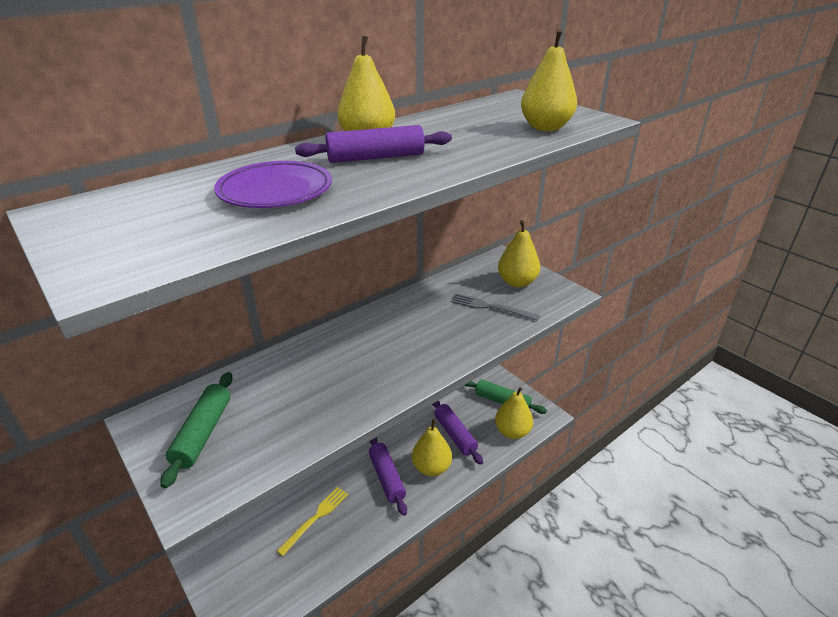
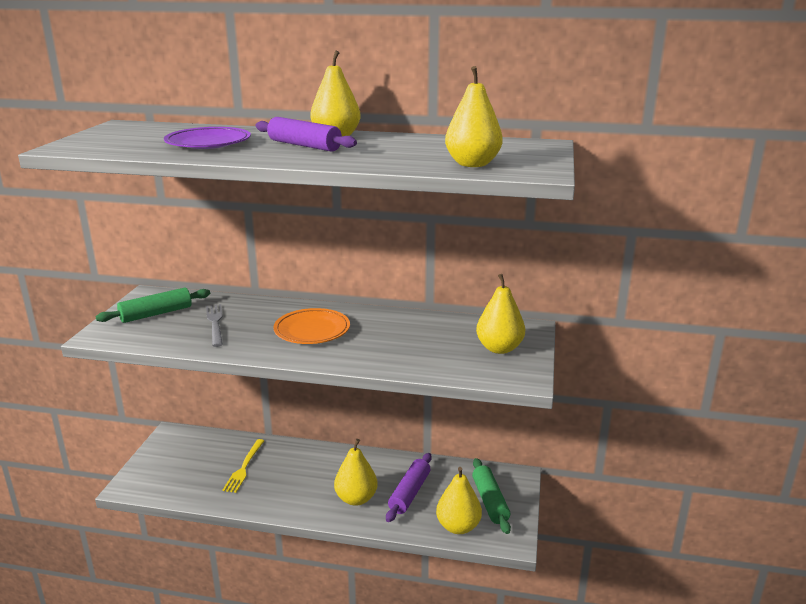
camera: 50 degrees right, 10 degrees down
yellow fork [277,487,348,556] -> yellow fork turned 105 degrees clockwise [222,439,264,493]
purple rolling pin [369,437,407,516] -> none
grey fork [451,293,540,321] -> grey fork moved to [206,304,223,347]
none -> orange plate [273,308,350,344]

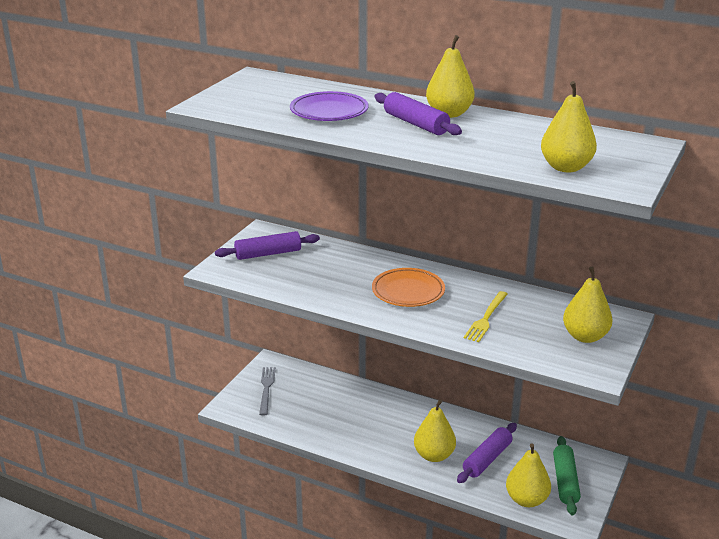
camera: 15 degrees right, 5 degrees up
green rolling pin [96,288,210,323] -> purple rolling pin [215,231,320,260]
grey fork [206,304,223,347] -> grey fork moved to [259,367,276,416]
yellow fork [222,439,264,493] -> yellow fork moved to [464,291,508,342]

